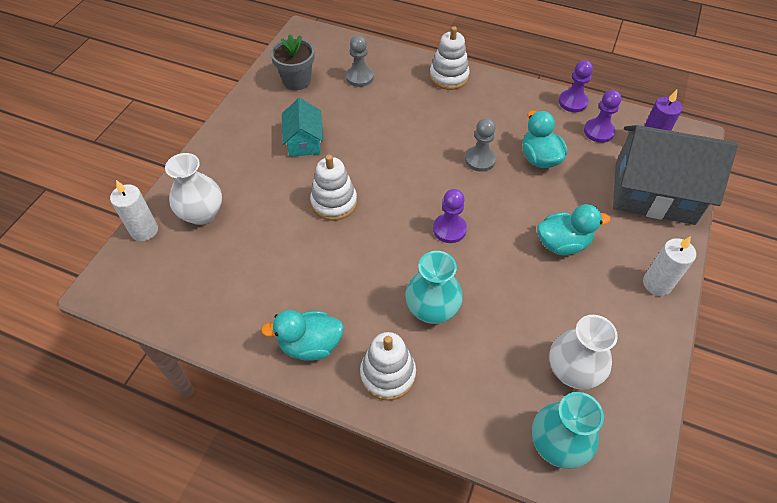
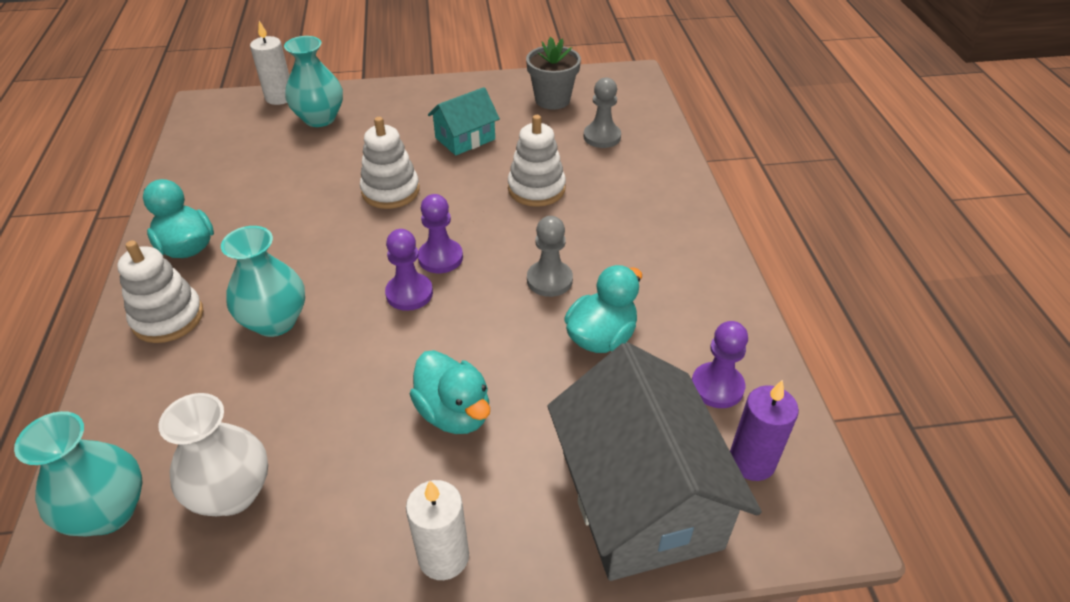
camera: 60 degrees right, 10 degrees down
white vase [165,153,222,225] -> turquoise vase [284,36,343,127]
white stacking toy [430,26,470,90] -> white stacking toy moved to [508,115,566,207]
purple pawn [559,60,593,112] -> purple pawn moved to [418,194,463,273]

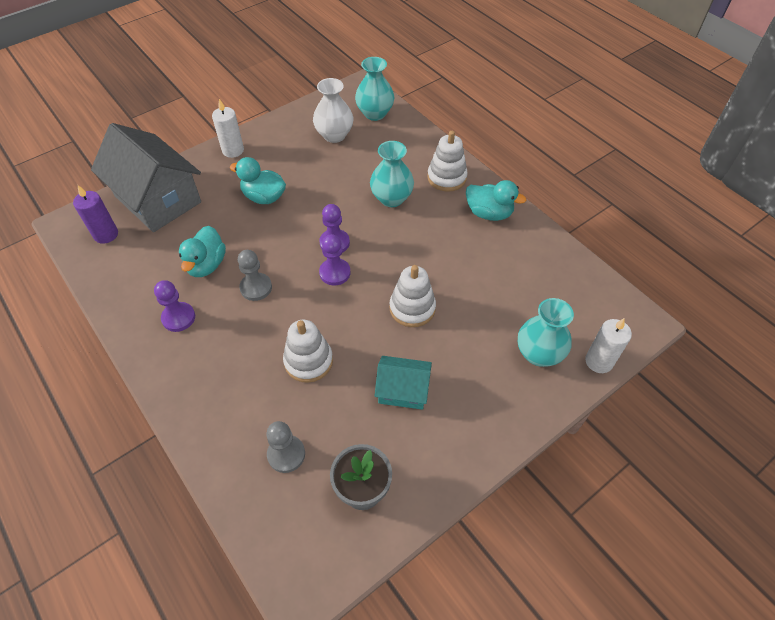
camera: 150 degrees right, 10 degrees up
turquoise house [428,87,500,156] -> turquoise house turned 75 degrees clockwise [375,356,432,410]
purple pawn [692,321,748,408] -> purple pawn moved to [154,280,195,332]

